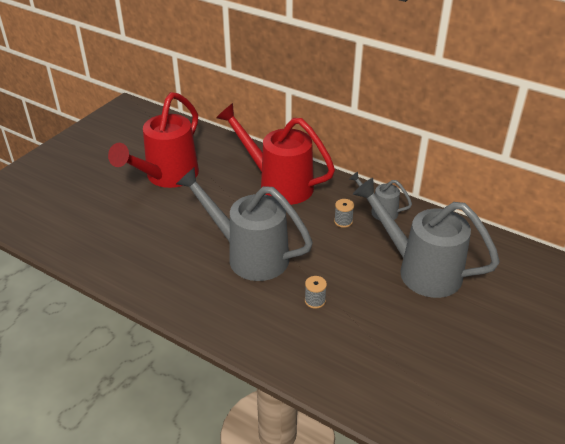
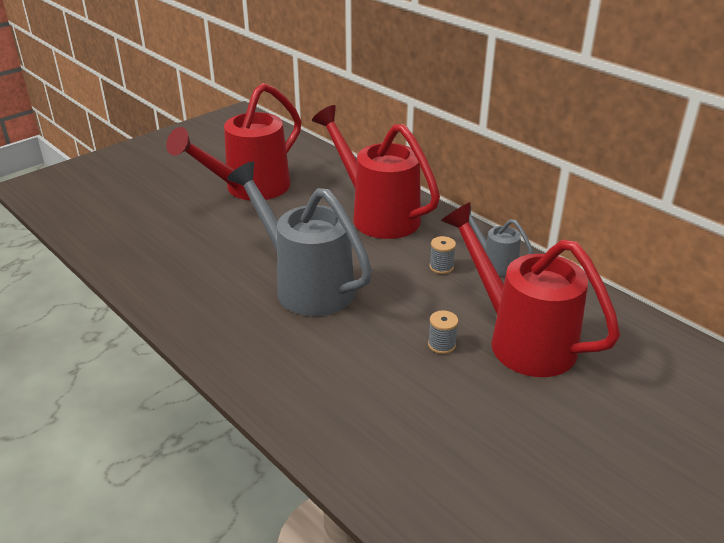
camera: 15 degrees right, 5 degrees down
grey spool [305,276,327,309] -> grey spool moved to [428,310,458,354]
grey watering can [353,178,500,298] -> red watering can [441,202,620,377]

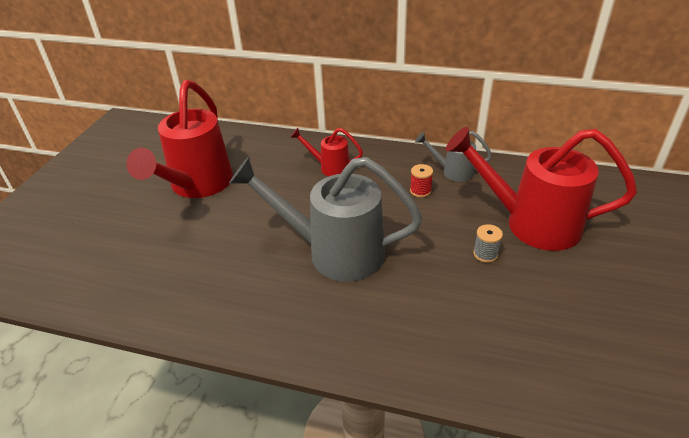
camera: 30 degrees left, 5 degrees up
red watering can [312,105,440,239] -> red watering can [290,128,363,176], size x0.48
grey spool [429,236,456,274] -> red spool [410,164,433,198]

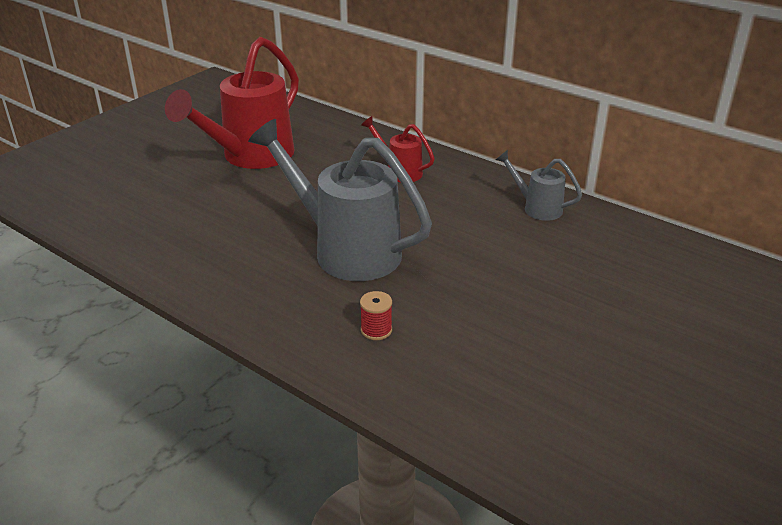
camera: 20 degrees right, 5 degrees down
red spool [410,164,433,198] -> red spool moved to [360,291,392,340]
red watering can [446,127,637,251] -> none
grey spool [473,224,503,263] -> none

